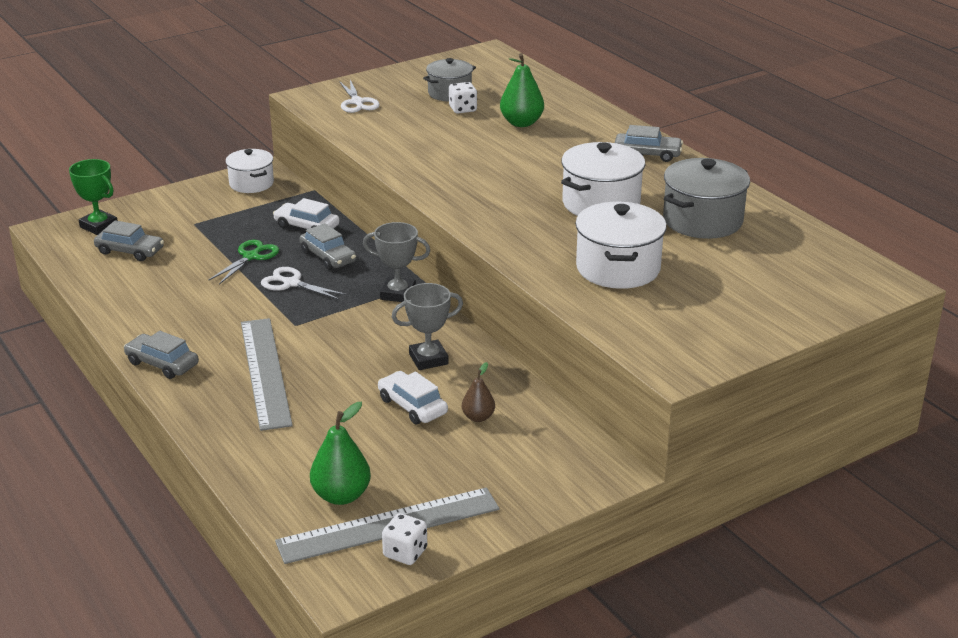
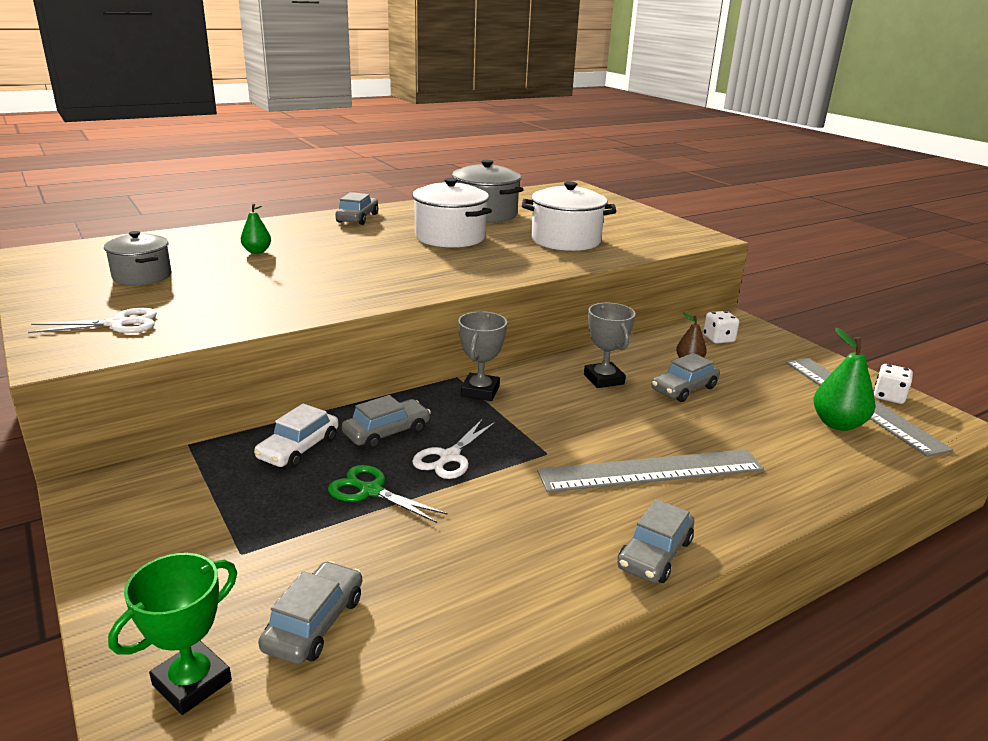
camera: 90 degrees left, 5 degrees down
white pot [225,149,274,193] -> none
white car [378,371,448,424] -> grey car [652,353,720,402]
white dice [449,82,477,113] -> white dice moved to [703,311,739,344]
green pear [500,53,544,127] -> green pear [241,204,271,254], size x0.60

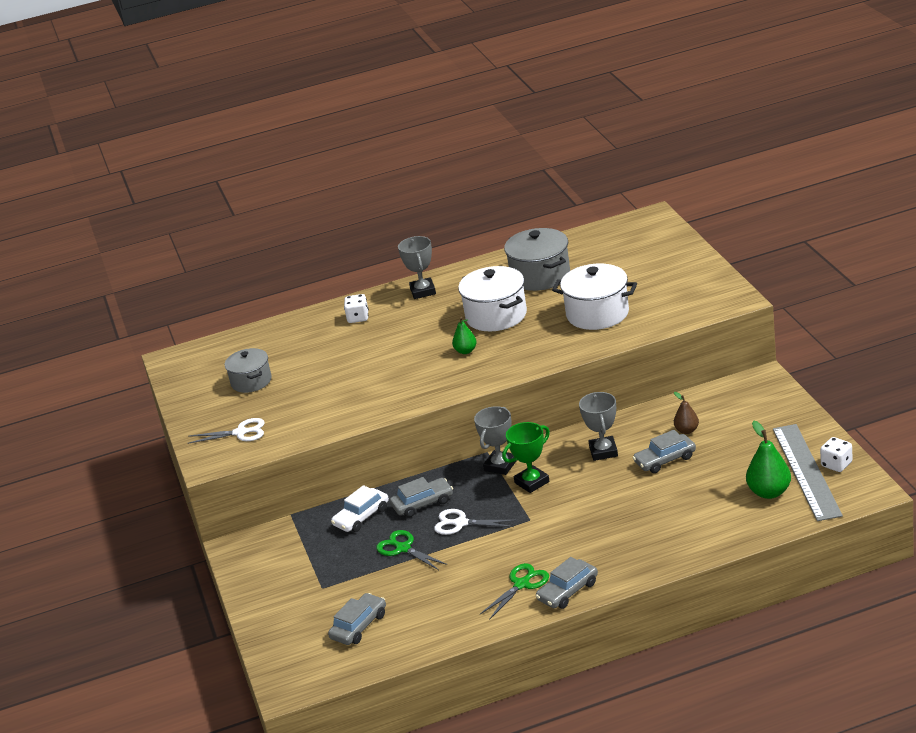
camera: 20 degrees right, 5 degrees up
green trophy [108,553,237,715] -> green trophy moved to [502,422,550,493]
green pear [241,204,271,254] -> green pear moved to [452,317,477,354]
grey car [335,192,378,225] -> grey trophy [398,236,436,299]
white scissors [412,418,496,479] -> white scissors turned 60 degrees clockwise [434,509,516,535]
grey ruler [537,449,764,492] -> none
white dice [703,311,739,344] -> white dice moved to [344,294,369,323]
none -> green scissors [480,563,549,620]

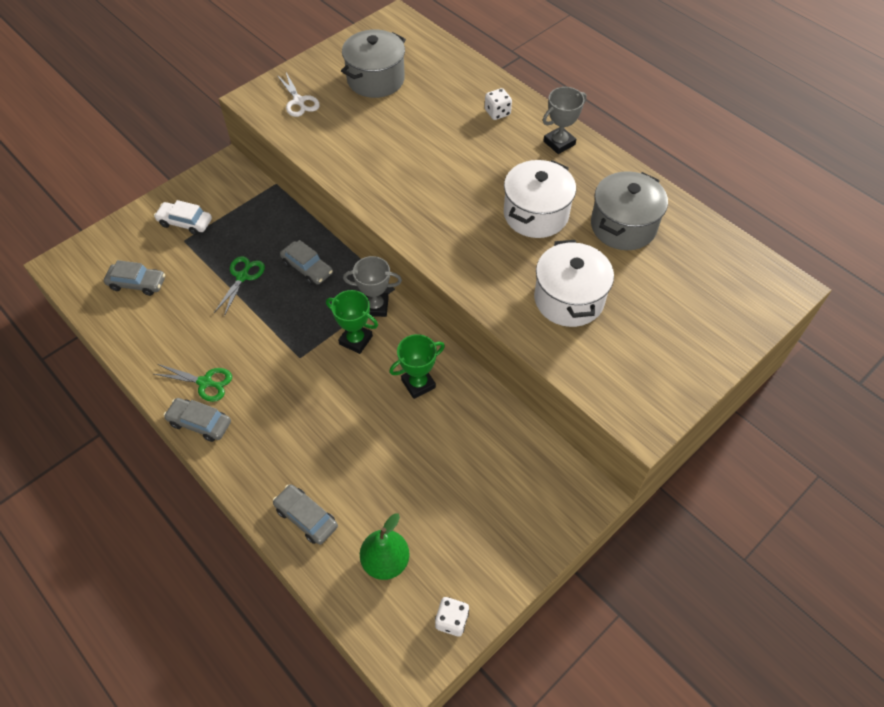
camera: 60 degrees right, 25 degrees up
grey pot [225,348,272,393] -> grey pot [341,30,406,98], size x1.53
white car [331,485,389,532] -> white car moved to [154,200,212,235]
white scissors [434,509,516,535] -> none
green pear [452,317,477,354] -> none
grey trophy [579,392,618,461] -> green trophy [389,334,445,399]
grey car [633,430,696,473] -> grey car moved to [273,484,338,545]
brown pear [674,392,699,434] -> none
grey ruler [773,424,843,521] -> none

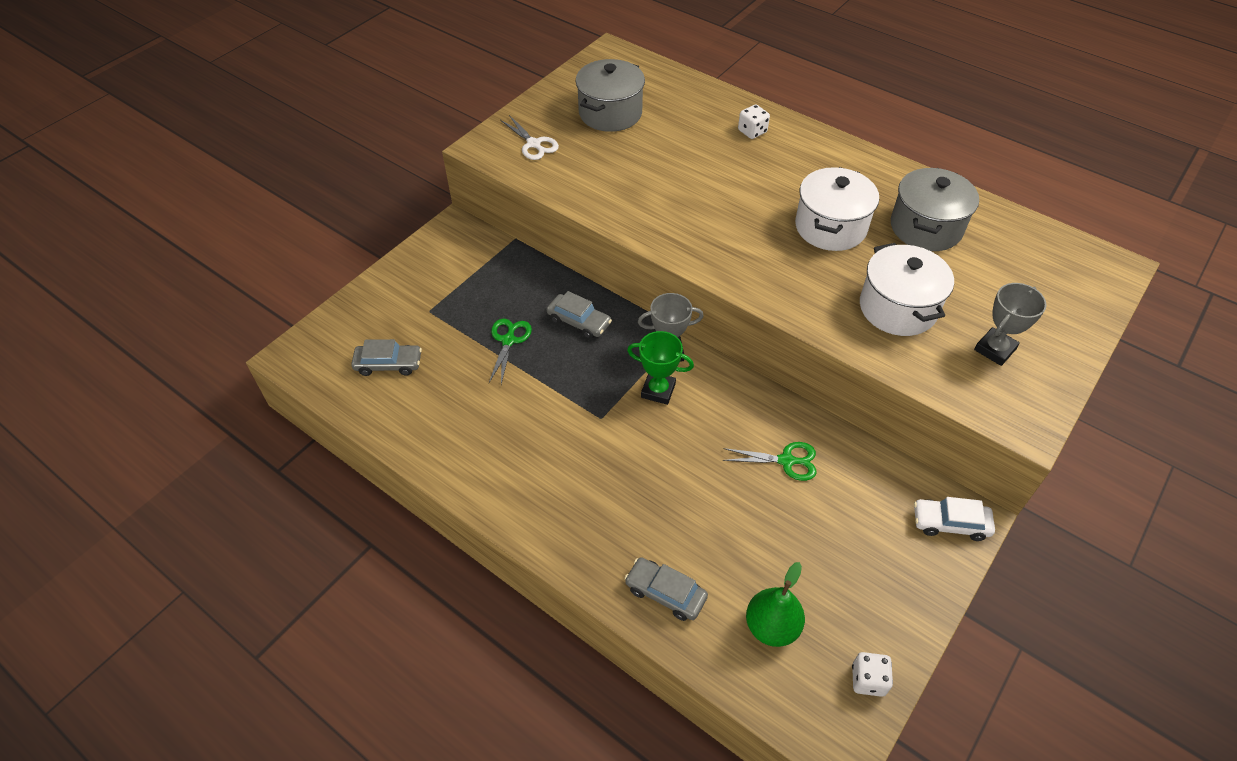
camera: 10 degrees left, 5 degrees down
white car [154,200,212,235] -> white car moved to [914,497,995,541]
green scissors [154,364,232,402] -> green scissors moved to [723,442,817,481]
grey car [164,398,231,442] -> none
green trophy [389,334,445,399] -> none
grey trophy [543,87,587,154] -> grey trophy moved to [974,283,1047,366]

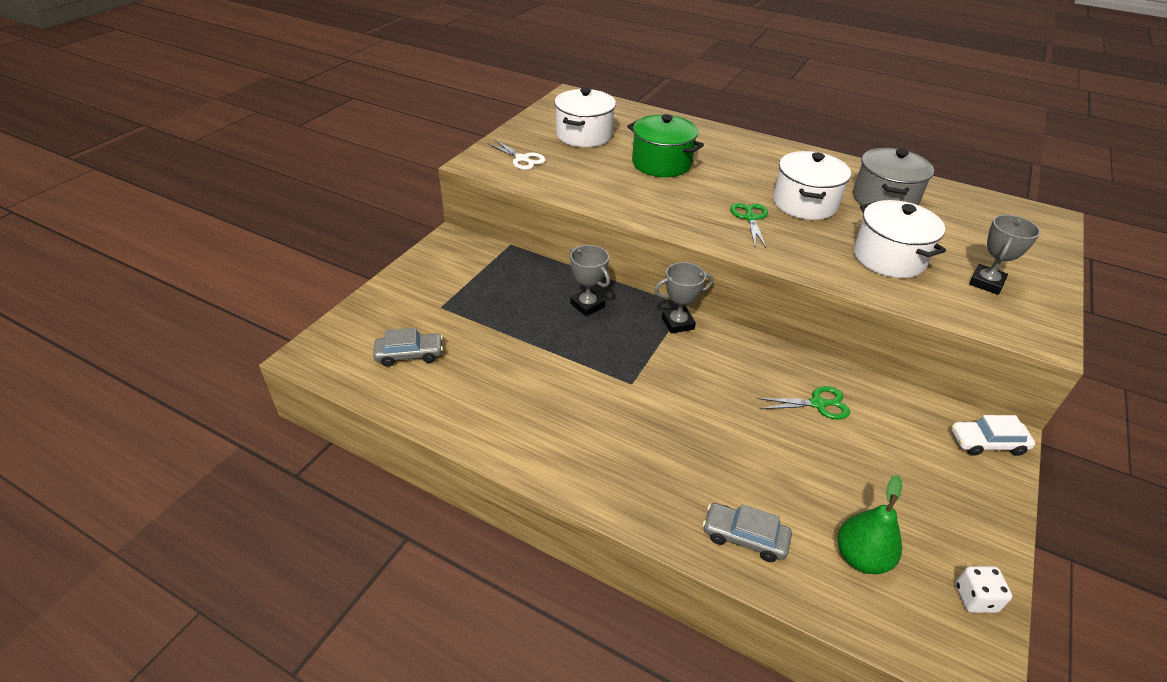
camera: 10 degrees left, 10 degrees down
green scissors [489,318,532,384] -> green scissors moved to [730,203,768,247]
grey car [547,291,612,339] -> grey trophy [569,245,610,316]
grey pot [576,59,645,132] -> white pot [554,88,616,147]
green trophy [627,331,694,405] -> none
white dice [738,105,770,139] -> none
none -> green pot [627,114,704,177]

